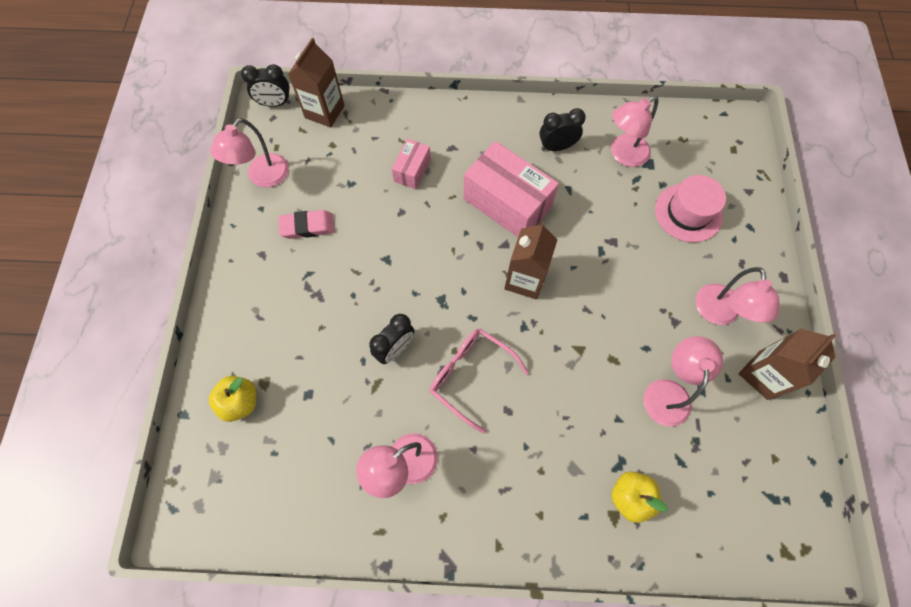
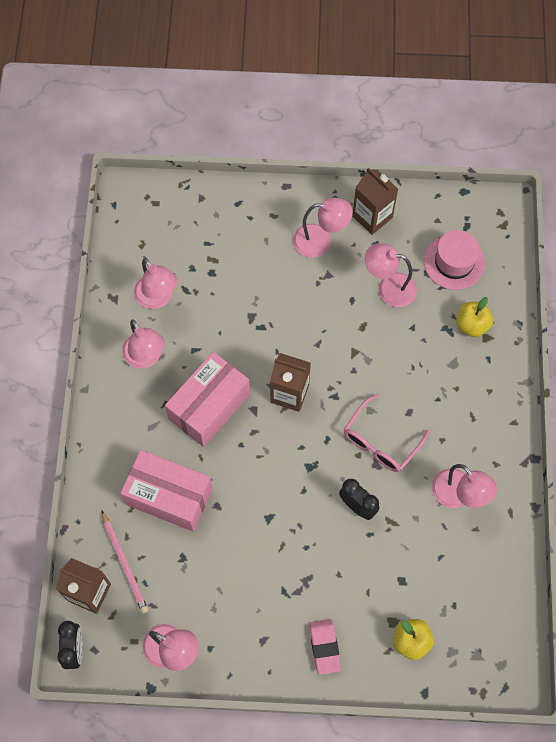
camera: 90 degrees left, 0 degrees up
pink eraser [279,210,335,239] -> pink eraser moved to [309,619,341,675]
pink box [392,139,431,189] -> pink box [120,450,213,532], size x1.94
black clock [539,108,586,151] -> pink lamp [122,320,165,369]
pink hat [655,175,726,243] -> pink hat moved to [424,230,485,290]
none -> pink pencil [101,510,148,614]

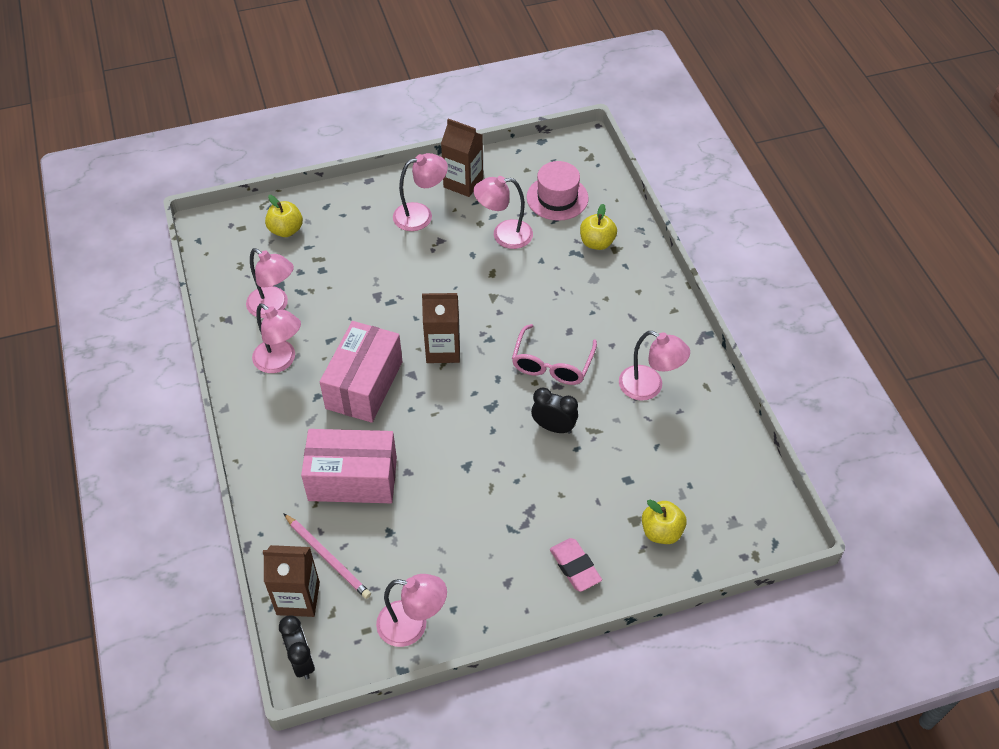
camera: 20 degrees left, 15 degrees down
none -> yellow apple [265,195,303,237]

